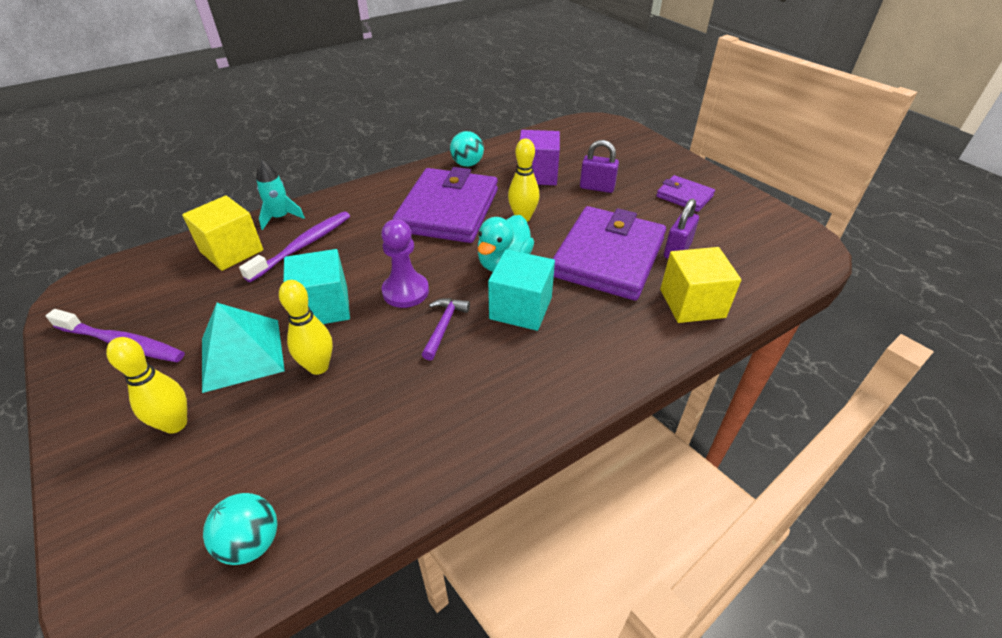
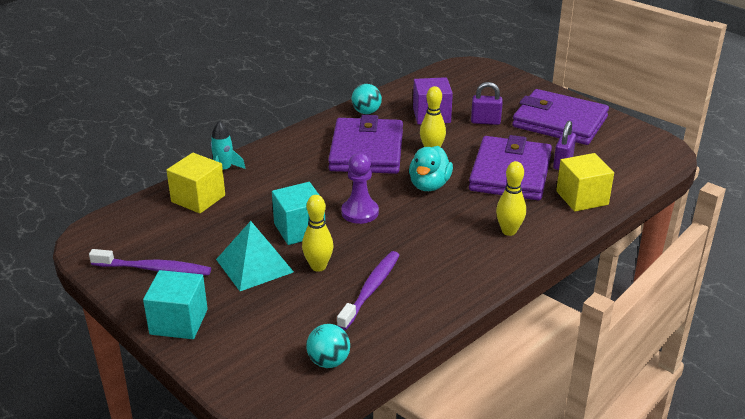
camera: 10 degrees left, 10 degrees down
yellow bowling pin [106,337,187,434] -> yellow bowling pin moved to [496,161,526,236]
purple toothbrush [239,211,350,282] -> purple toothbrush moved to [337,251,399,330]
purple hammer [422,298,470,361] -> none
turquoise cube [488,249,555,331] -> turquoise cube moved to [143,270,208,339]
purple wallet [656,175,715,212] -> purple wallet [512,89,609,145], size x2.04

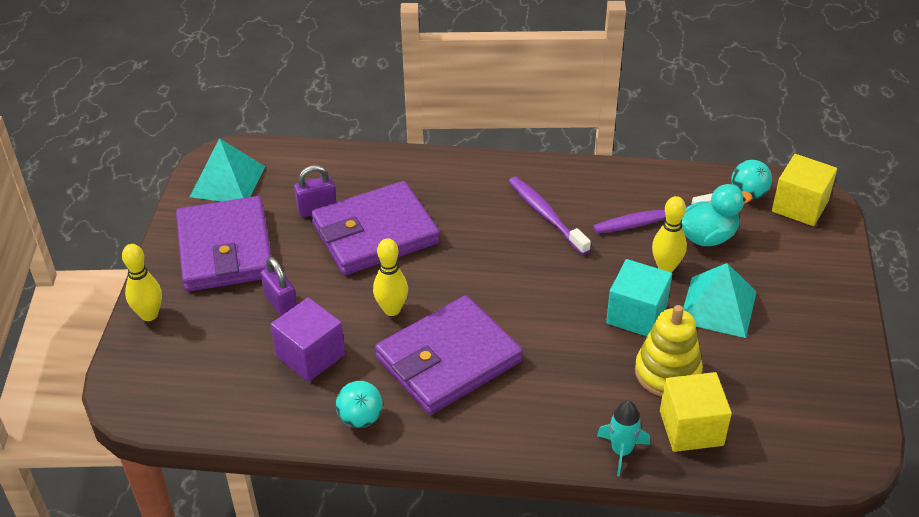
camera: 130 degrees left, 10 degrees up
purple toothbrush [89,249,211,275] -> purple toothbrush moved to [509,177,591,255]
turquoise cube [143,270,208,339] -> none
purple pawn [341,153,379,224] -> none
turquoise duck [409,146,453,191] -> turquoise duck moved to [682,184,753,246]
yellow bowling pin [496,161,526,236] -> yellow bowling pin moved to [122,244,162,321]
yellow cube [556,153,614,212] -> yellow cube moved to [772,154,837,226]
none -> turquoise pyramid [190,138,265,202]
none -> yellow stacking toy [635,305,703,397]

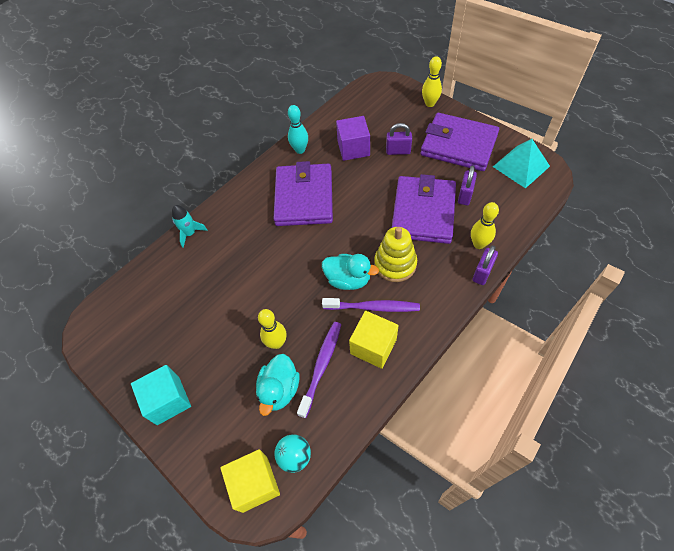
camera: 130 degrees right, 15 degrees up
turquoise ball [336,381,383,428] -> turquoise bowling pin [288,105,308,154]
yellow bowling pin [373,238,408,316] -> yellow bowling pin moved to [471,202,499,249]
turquoise cube [606,259,672,336] -> turquoise cube moved to [131,365,191,425]
yellow stacking toy [635,305,703,397] -> yellow stacking toy moved to [374,227,417,282]
yellow cube [660,372,732,452] -> yellow cube moved to [349,311,399,369]
turquoise pyramid [683,263,757,338] -> none
none -> turquoise duck [322,254,379,290]
none -> purple padlock [473,245,498,285]

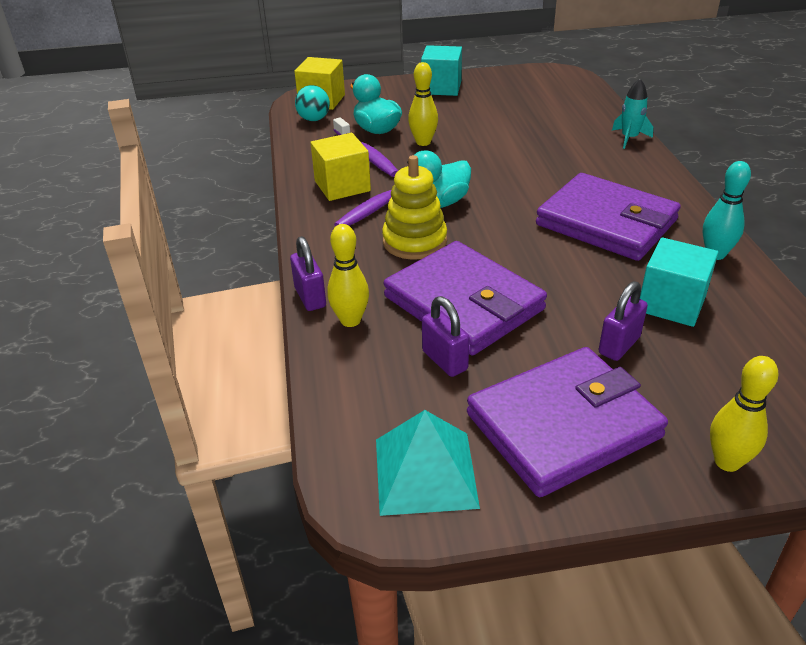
camera: 125 degrees right, 20 degrees down
purple cube [336,116,370,161] -> turquoise cube [640,237,718,327]

